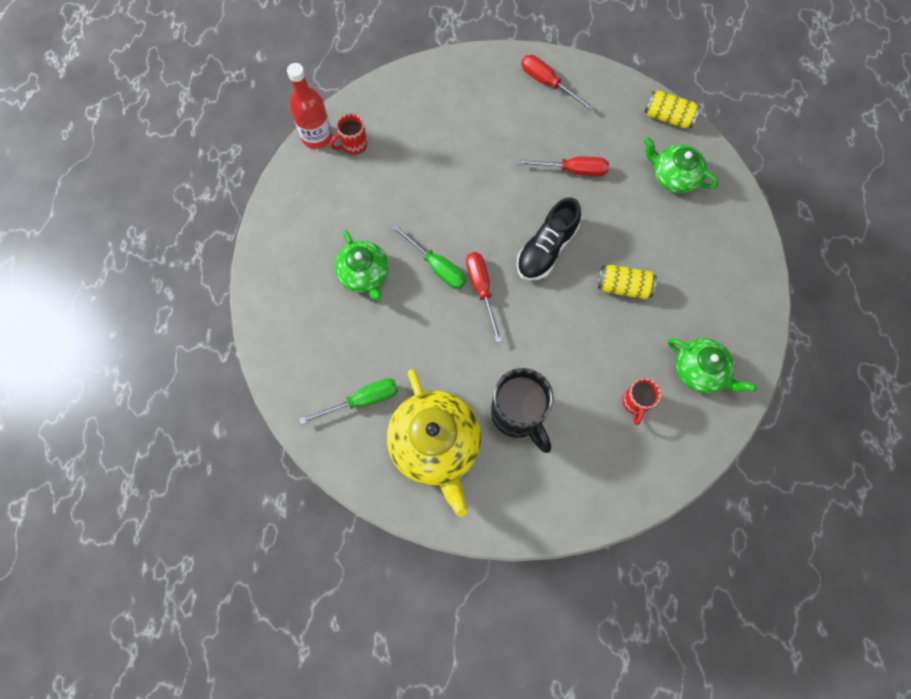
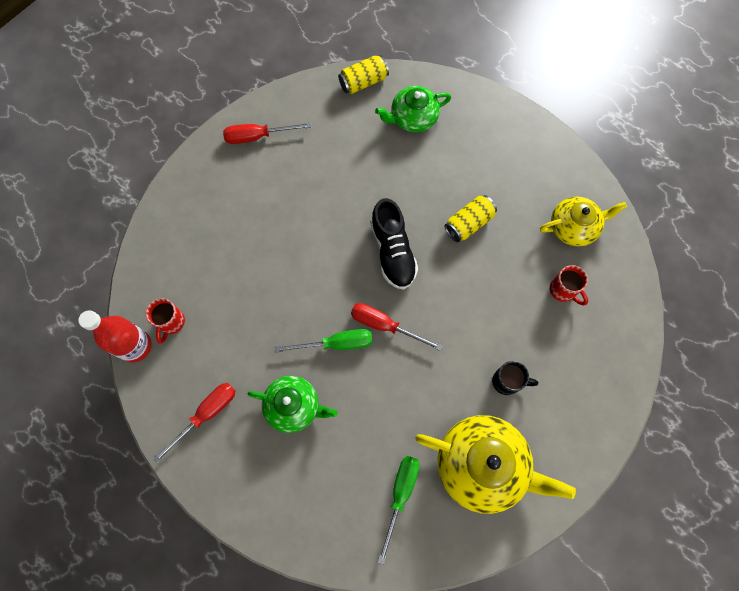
camera: 50 degrees left, 0 degrees up
black mug [491,368,554,453] -> black mug [492,361,538,395], size x0.54
red screwdriver [516,157,609,177] -> red screwdriver moved to [153,383,236,463]
green teapot [668,338,757,393] -> yellow teapot [540,197,627,246]

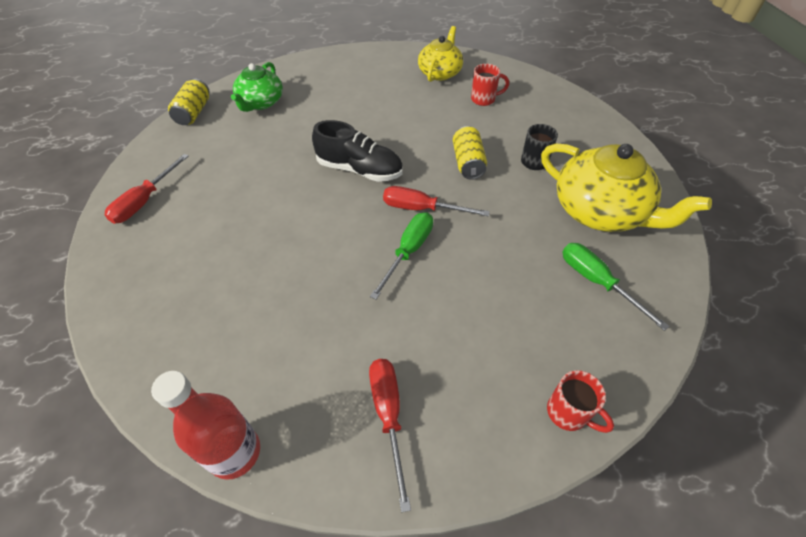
camera: 55 degrees left, 20 degrees down
red mug [146,298,185,344] -> red mug moved to [547,370,614,433]
green teapot [248,376,338,433] -> none
red screwdriver [351,303,443,351] -> red screwdriver turned 45 degrees clockwise [383,186,490,217]
yellow teapot [415,415,576,514] -> yellow teapot turned 75 degrees clockwise [541,144,712,232]
yellow can [444,195,497,242] -> yellow can moved to [453,126,487,180]

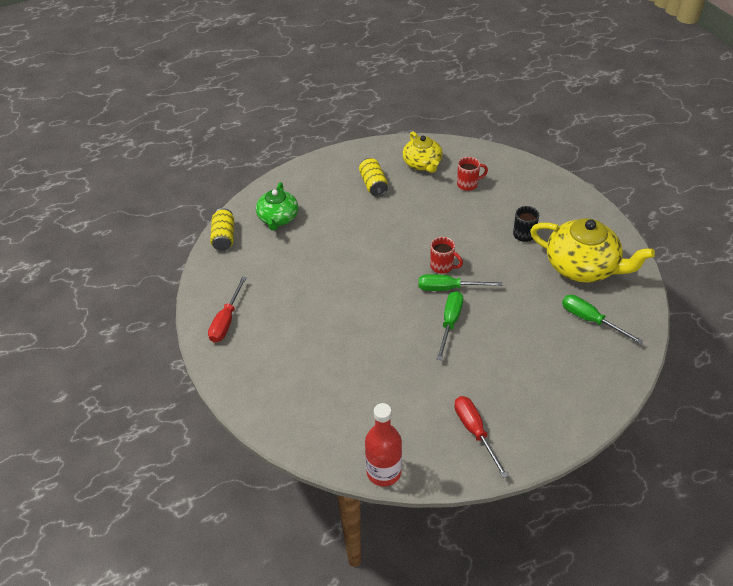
camera: 10 degrees left, 5 degrees down
black shoe [312,120,403,182] -> none
red screwdriver [383,186,490,217] -> green screwdriver [419,274,502,291]
yellow teapot [418,26,463,82] -> yellow teapot turned 150 degrees clockwise [403,132,443,173]
yellow can [453,126,487,180] -> yellow can moved to [359,158,388,197]
red mug [547,370,614,433] -> red mug moved to [430,237,463,274]

